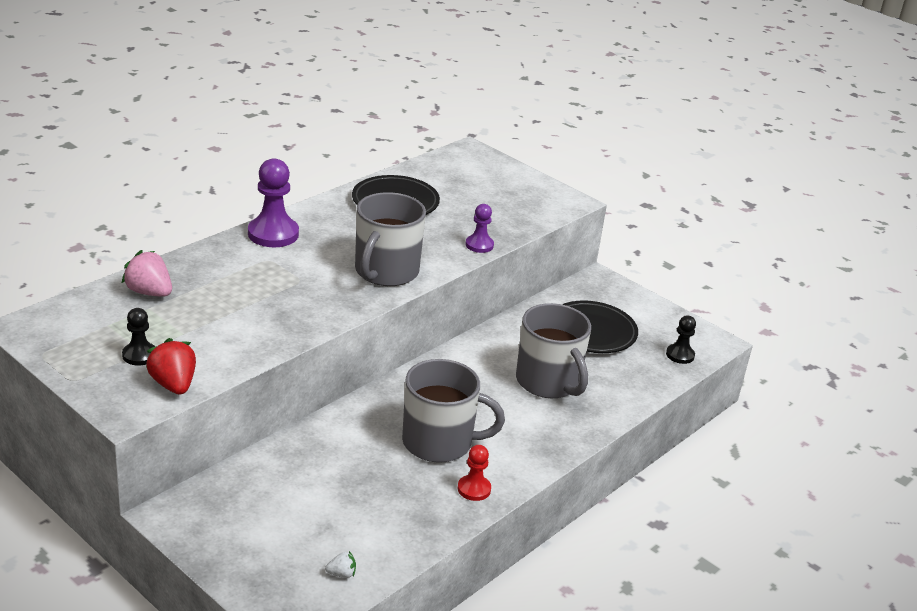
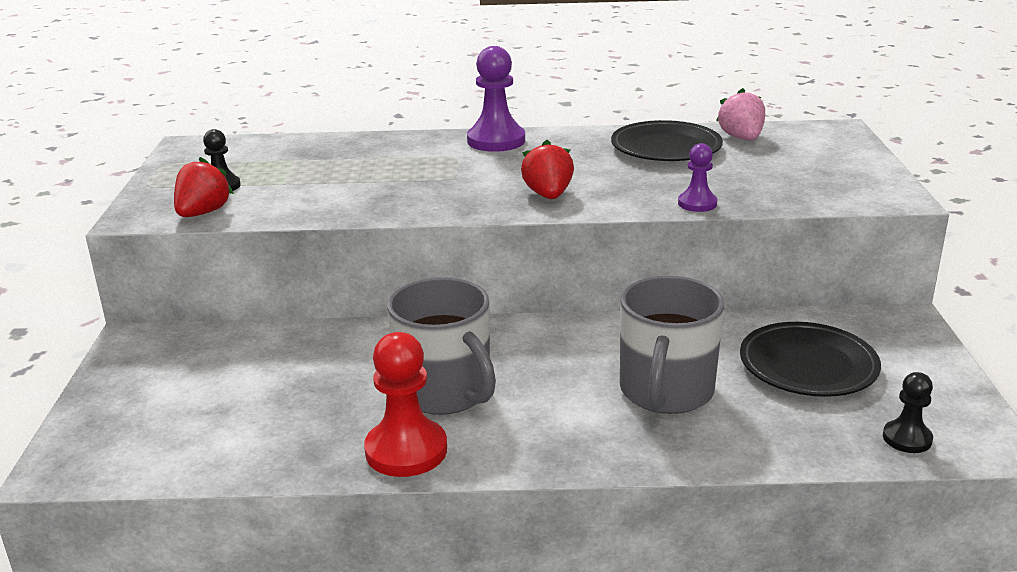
camera: 50 degrees right, 5 degrees down
pink strawberry [122,250,172,297] -> pink strawberry moved to [716,88,765,140]
white strawberry [325,551,356,578] -> none
grey mug [355,192,426,286] -> red strawberry [521,140,574,199]
red pawn [458,445,491,501] -> red pawn [364,332,447,477], size x1.75

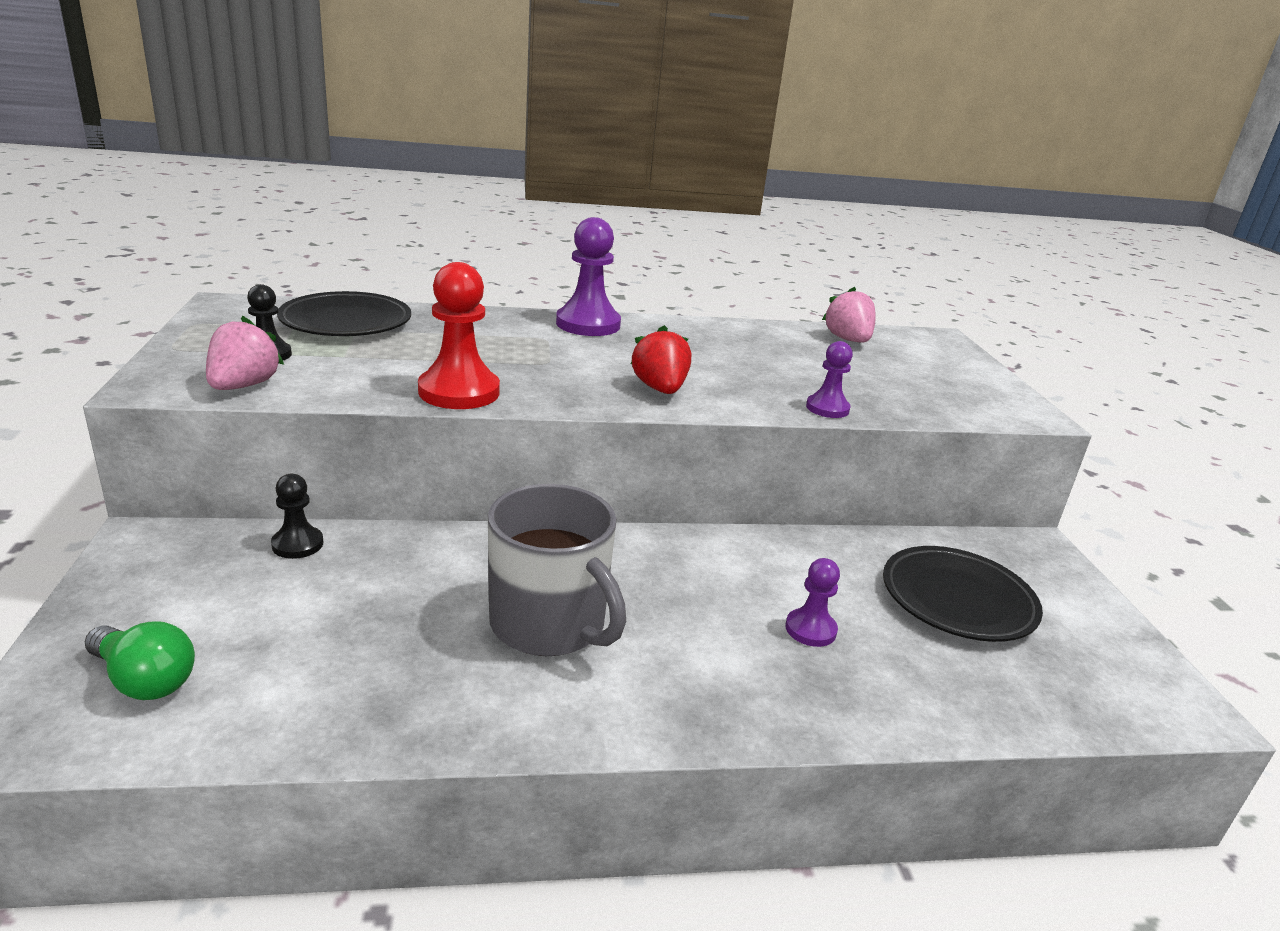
camera: 10 degrees left, 0 degrees up
red strawberry [174,157,234,217] -> pink strawberry [206,316,284,390]
red pawn [364,332,447,477] -> red pawn moved to [418,262,500,409]
black plate [611,120,723,161] -> black plate moved to [277,291,411,336]
grey mug [620,276,724,414] -> purple pawn [786,558,840,647]
black pawn [883,372,933,453] -> black pawn moved to [271,474,323,559]
none -> green light bulb [85,621,195,700]

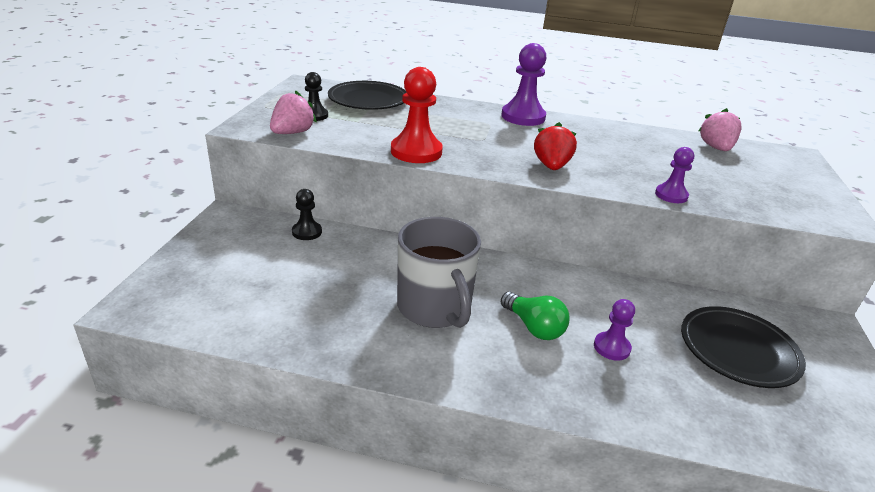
camera: 20 degrees right, 5 degrees up
green light bulb [85,621,195,700] -> green light bulb moved to [501,292,569,340]

